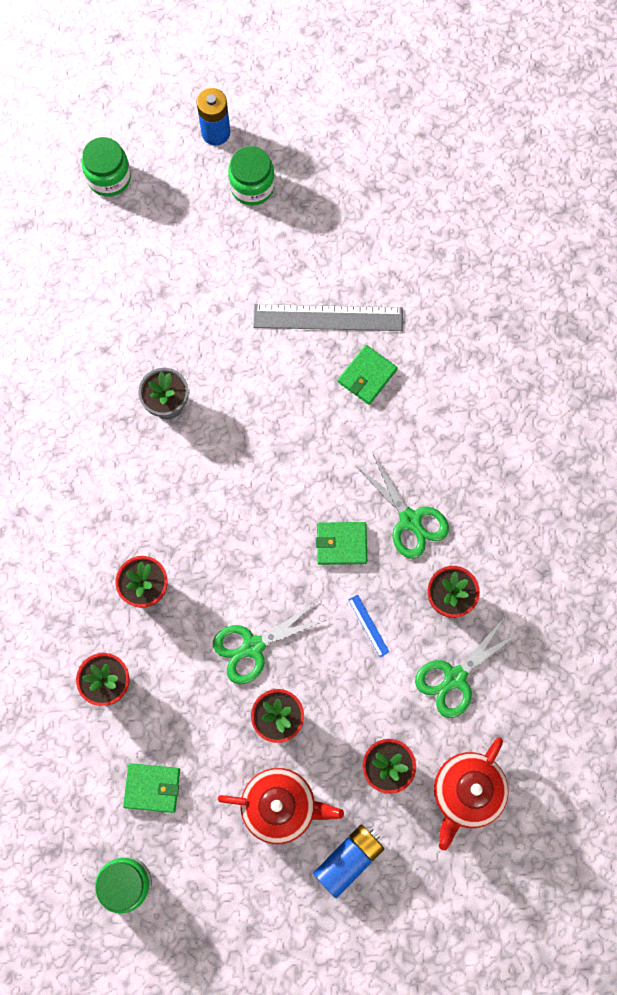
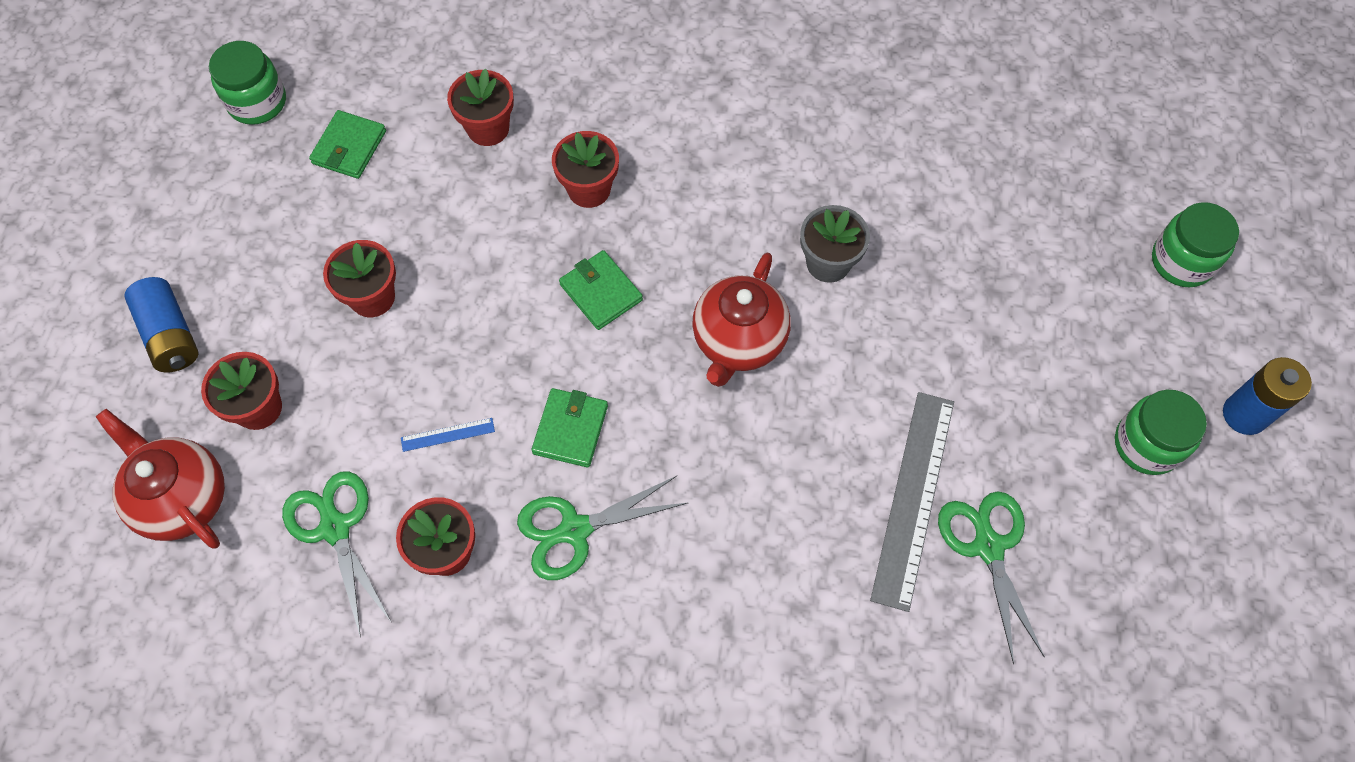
camera: 105 degrees right, 10 degrees down
green scissors [213,600,328,684] -> green scissors moved to [938,491,1045,664]
red teapot [218,768,344,844] -> red teapot moved to [692,252,791,387]
green wallet [338,345,398,405] -> green wallet moved to [559,250,643,330]

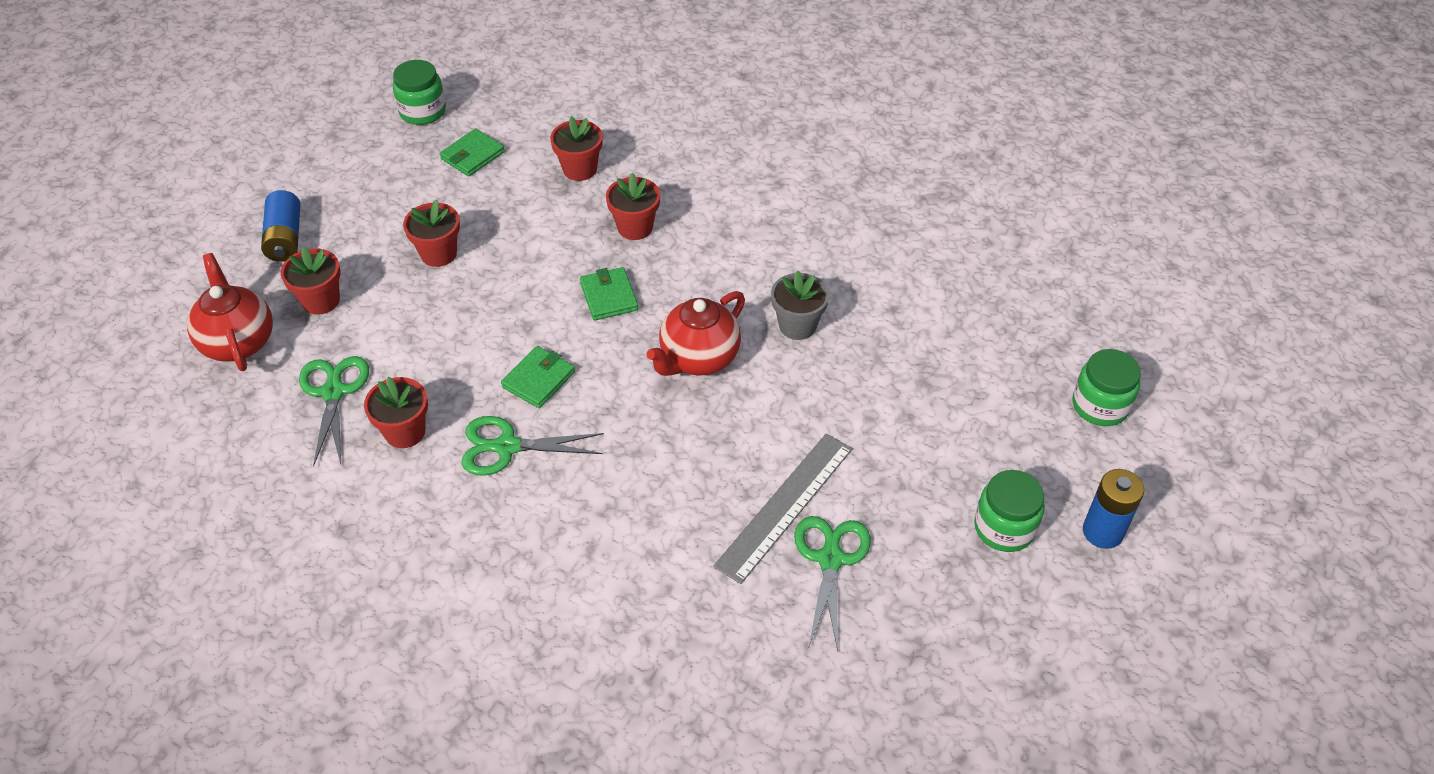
camera: 20 degrees right, 15 degrees down
blue ruler [401,418,495,452] -> none

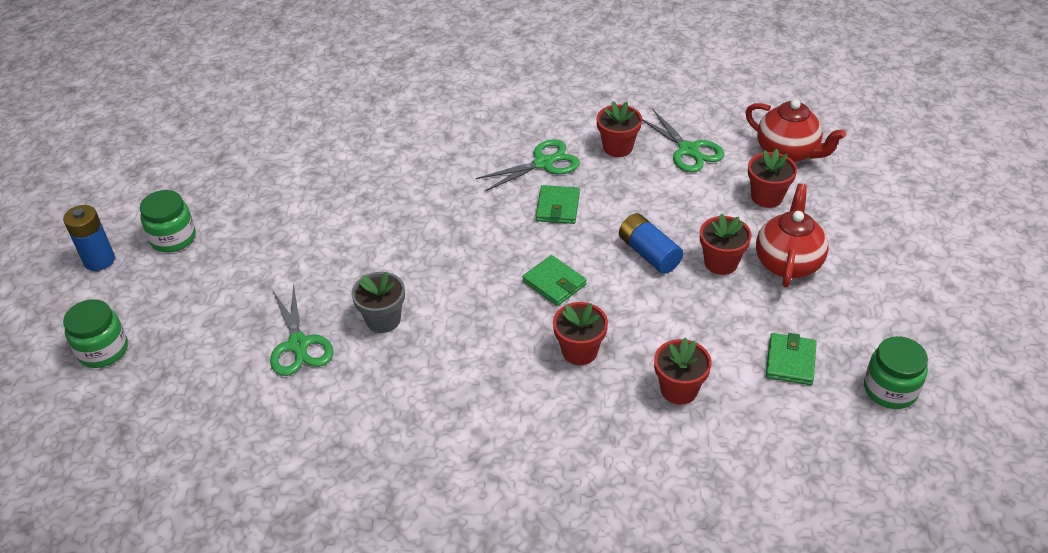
camera: 155 degrees right, 5 degrees down
blue battery [261,190,300,262] -> blue battery moved to [619,213,683,274]
red teapot [646,291,745,376] -> red teapot moved to [756,184,829,288]
grey ruler [713,433,853,584] -> none
green scissors [794,516,871,650] -> green scissors moved to [270,283,334,376]

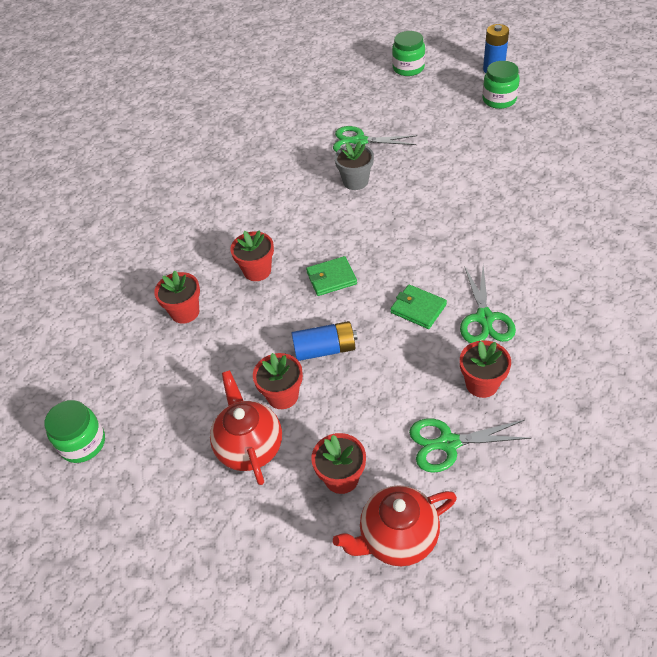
camera: 120 degrees right, 5 degrees up
red teapot [756,184,829,288] -> red teapot turned 150 degrees counterclockwise [210,370,282,485]
green wallet [766,333,817,385] -> none

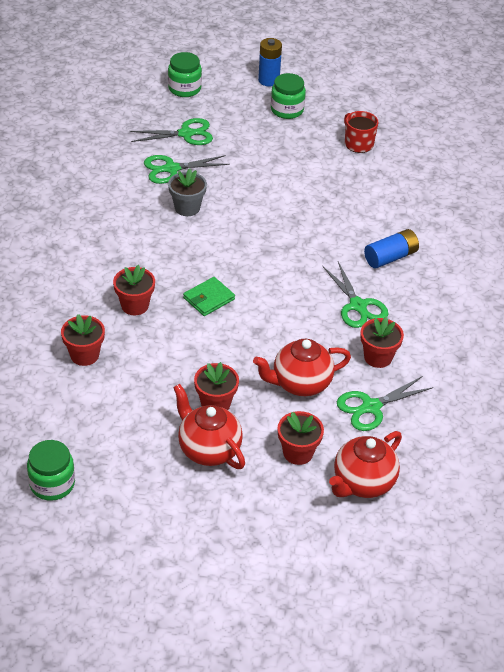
camera: 30 degrees left, 5 degrees down
blue battery [292,321,358,361] -> blue battery moved to [364,229,419,269]
green wallet [390,285,447,329] -> none
none -> green scissors [129,118,213,145]
none -> red teapot [253,339,351,396]
none -> red mug [344,111,378,153]

